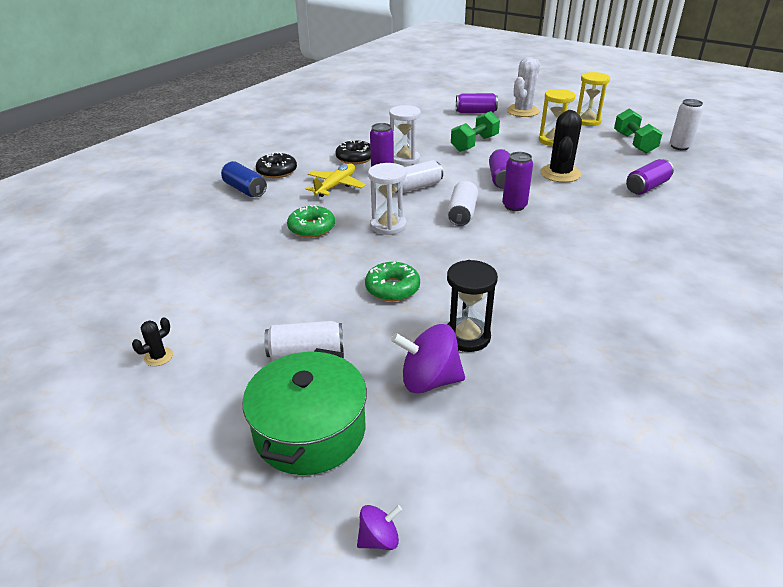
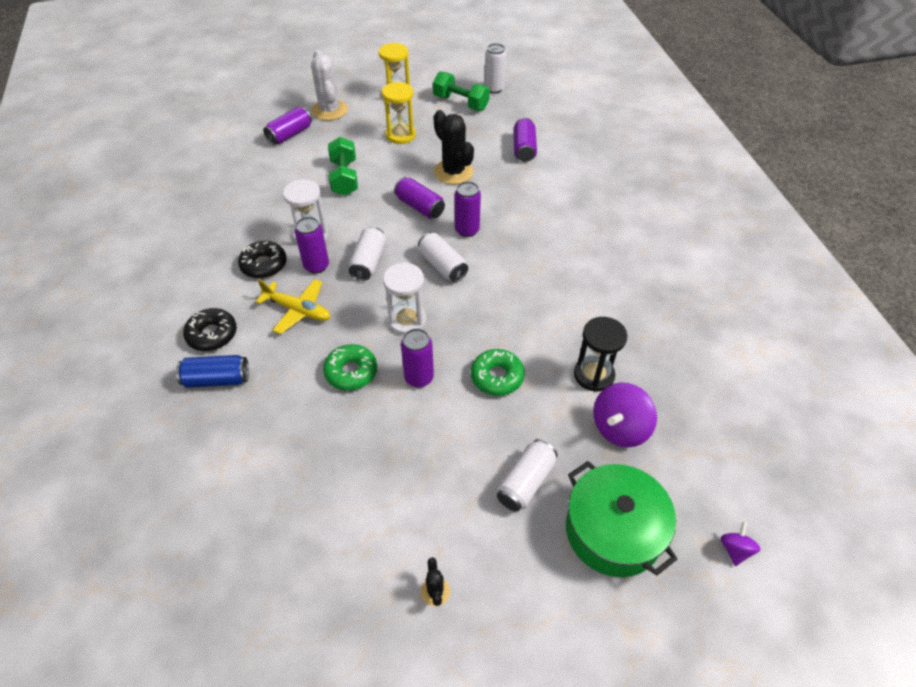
camera: 50 degrees left, 15 degrees up
yellow plane [305,163,366,197] -> yellow plane turned 135 degrees clockwise [256,279,330,334]
none -> purple can [401,328,434,388]

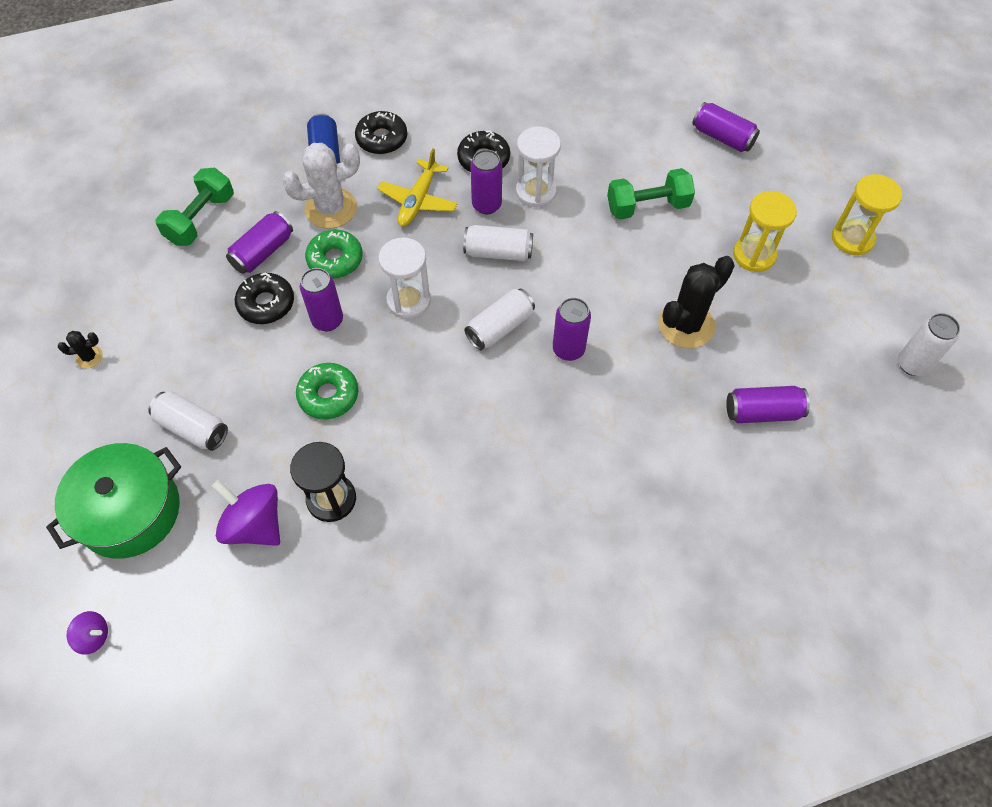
camera: 85 degrees right, 10 degrees up
white cactus [311,50,348,121] -> white cactus moved to [282,143,360,229]
purple can [394,177,445,219] -> purple can moved to [226,211,293,274]
green dumbbell [433,71,490,111] -> green dumbbell moved to [155,168,234,246]
none -> black donut [235,273,294,324]

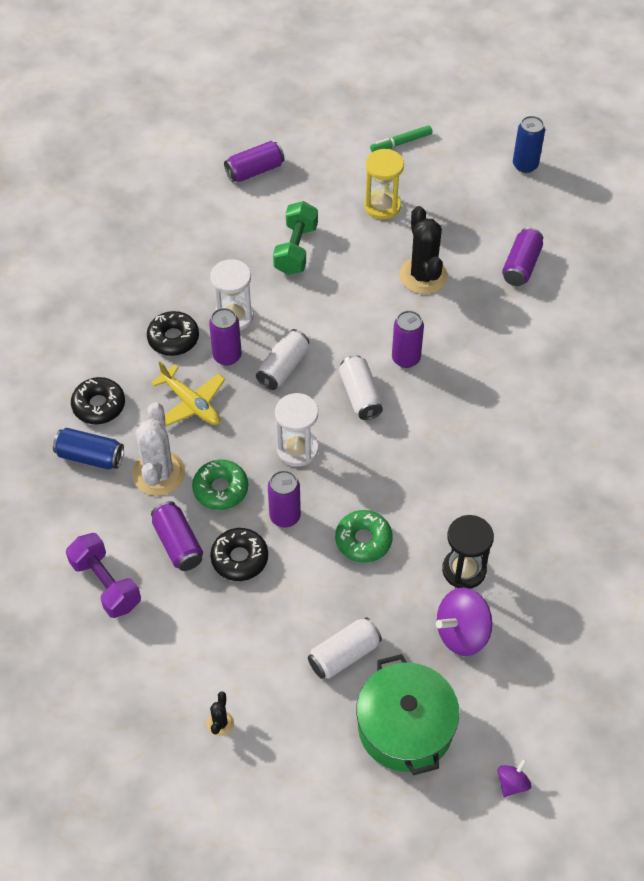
camera: 65 degrees left, 5 degrees down
green dumbbell [155,168,234,246] -> purple dumbbell [66,533,141,618]
yellow hourglass [832,174,902,256] -> green marker [370,125,432,152]
white can [898,313,960,376] -> blue can [513,116,545,173]

